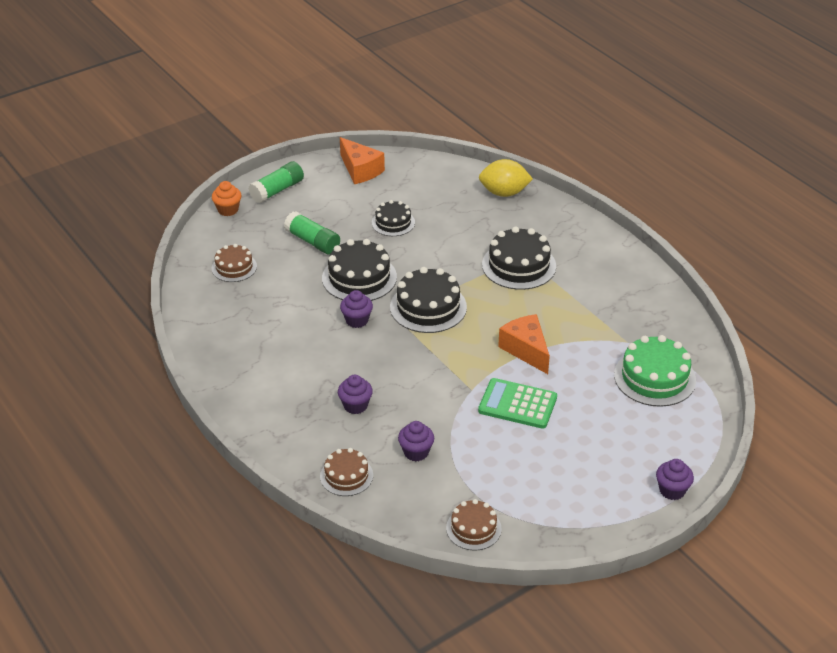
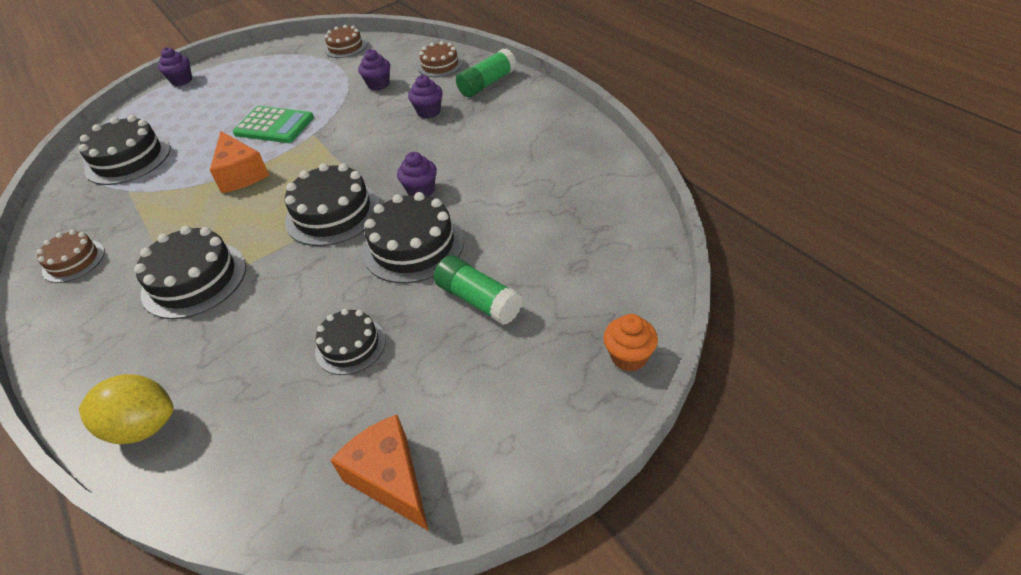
camera: 175 degrees left, 5 degrees up
brown cake [212,244,257,282] -> brown cake moved to [37,230,105,283]
green glue stick [248,161,304,203] -> green glue stick moved to [456,49,517,97]
green cake [614,335,696,407] -> black cake [79,115,171,185]

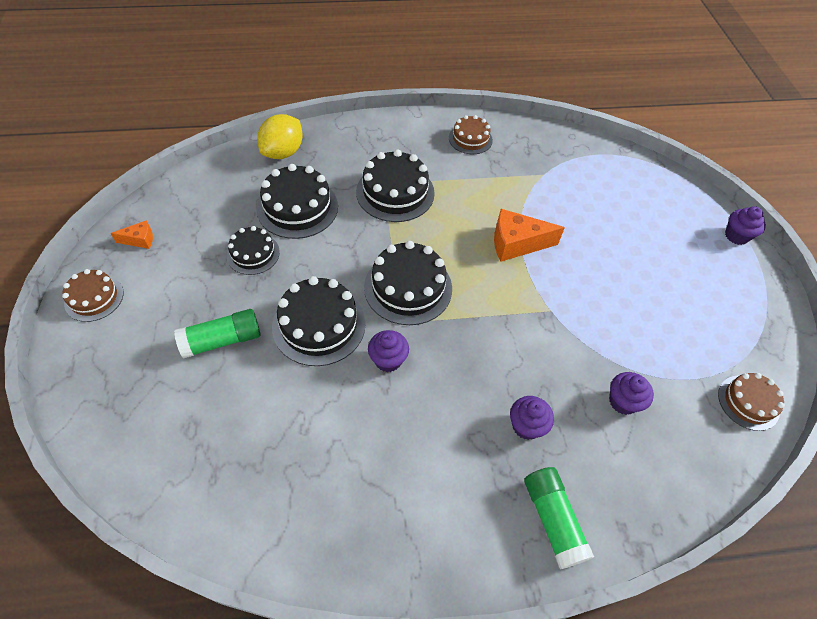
camera: 110 degrees right, 10 degrees up
black cake [79,115,171,185] -> black cake moved to [256,164,338,239]
green calculator [233,106,314,143] -> none
orange cheese [330,415,429,531] -> orange cheese [110,220,153,249], size x0.53
brown cake [418,41,463,77] -> brown cake moved to [62,269,124,322]
orange cupcake [603,314,658,371] -> none

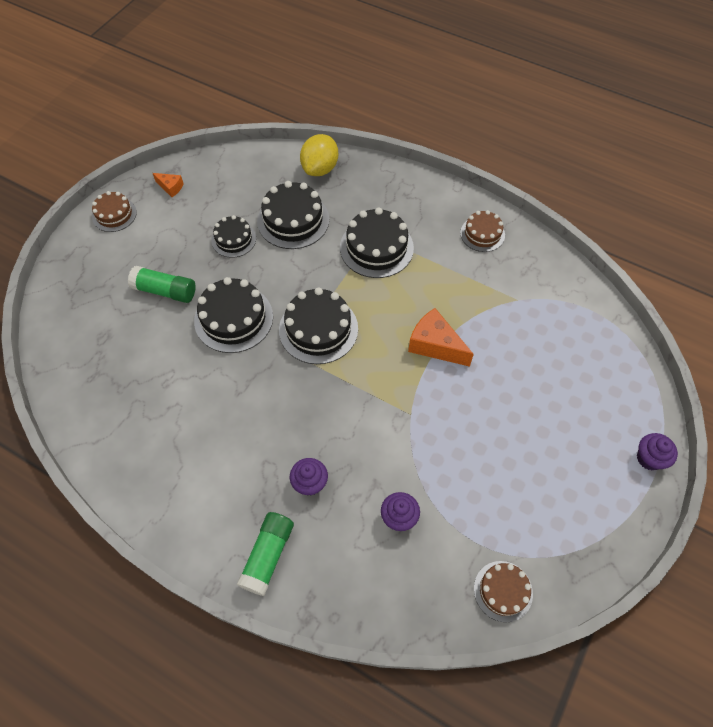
camera: 40 degrees right, 5 degrees up
yellow lemon [257,114,303,159] -> yellow lemon turned 45 degrees counterclockwise [300,134,338,176]
purple cupcake [368,330,409,372] -> none

